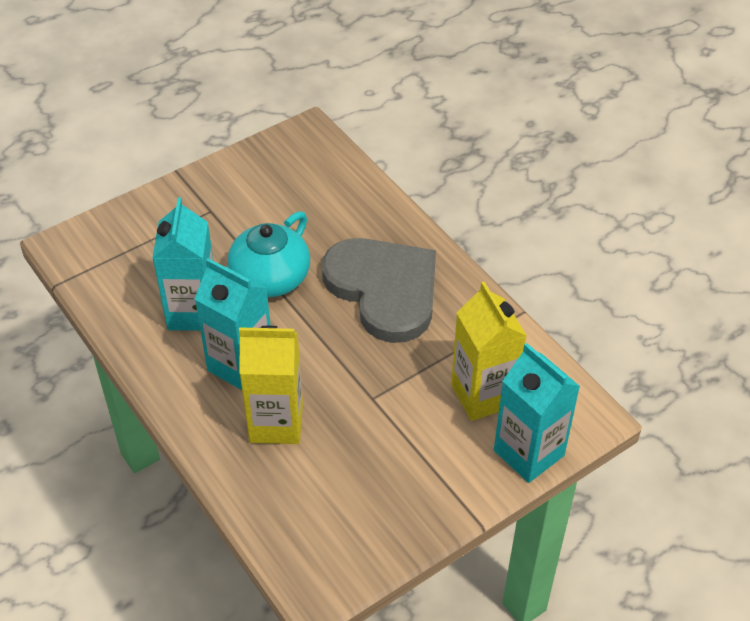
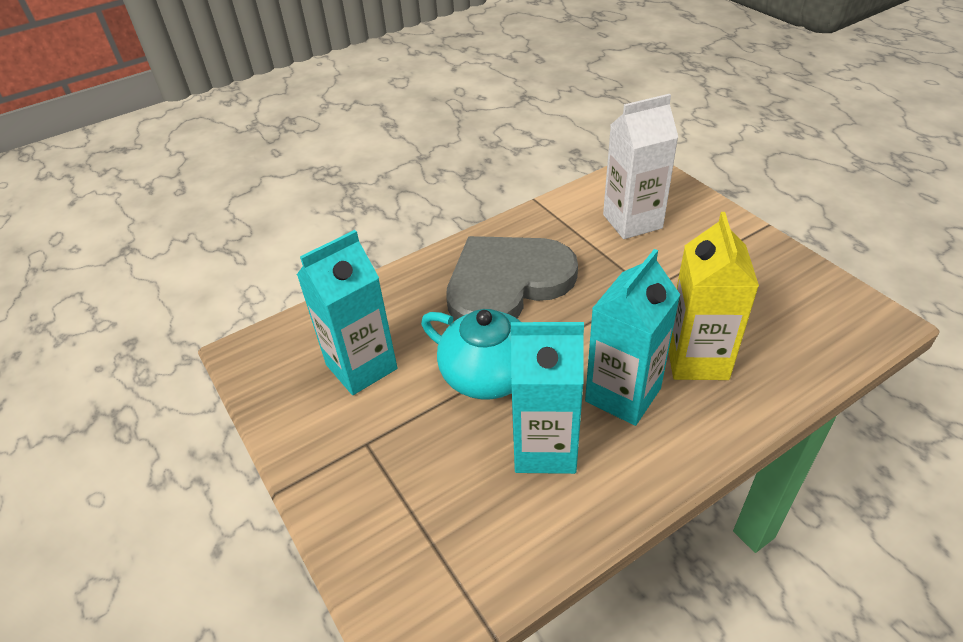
camera: 85 degrees left, 5 degrees down
yellow carton [451,282,527,421] -> white carton [603,94,678,239]
turquoise carton [494,343,580,483] -> turquoise carton moved to [297,230,397,395]

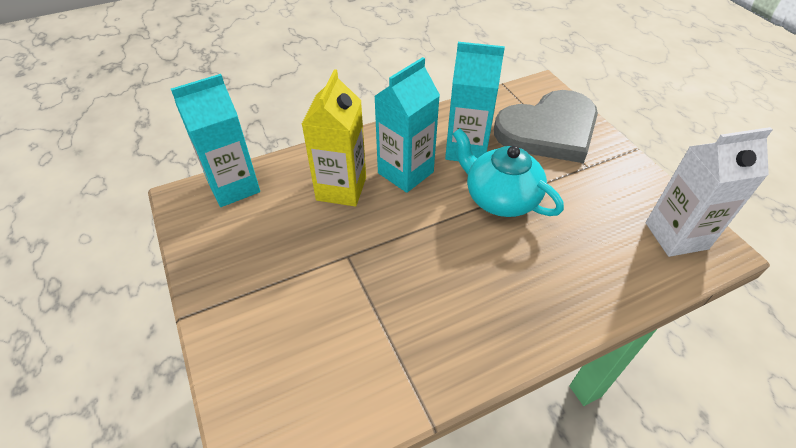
camera: 175 degrees left, 5 degrees up
turquoise carton [297,230,397,395] -> turquoise carton moved to [171,74,260,207]
grey heart [446,236,578,321] -> grey heart moved to [494,90,598,163]
white carton [603,94,678,239] -> white carton moved to [646,127,773,257]

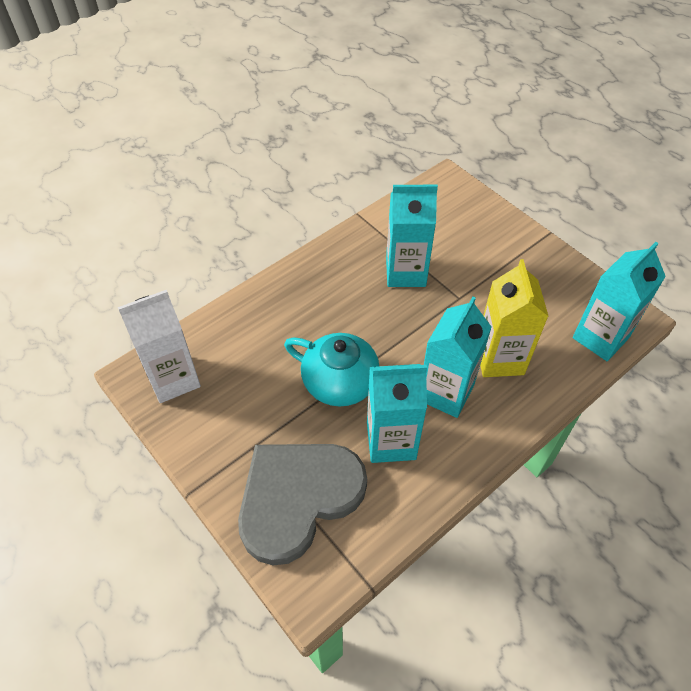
camera: 165 degrees right, 5 degrees up
none -> turquoise carton [386,185,438,287]

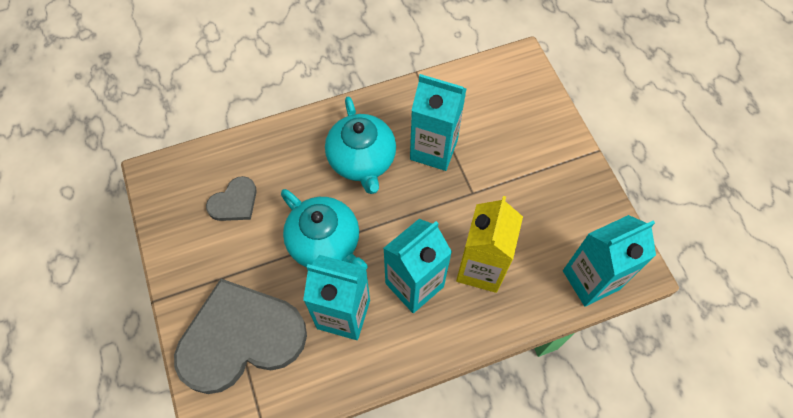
camera: 20 degrees right, 10 degrees up
white carton [118,290,201,403] -> none
none -> grey heart [206,176,257,221]
none -> turquoise teapot [325,96,396,194]

